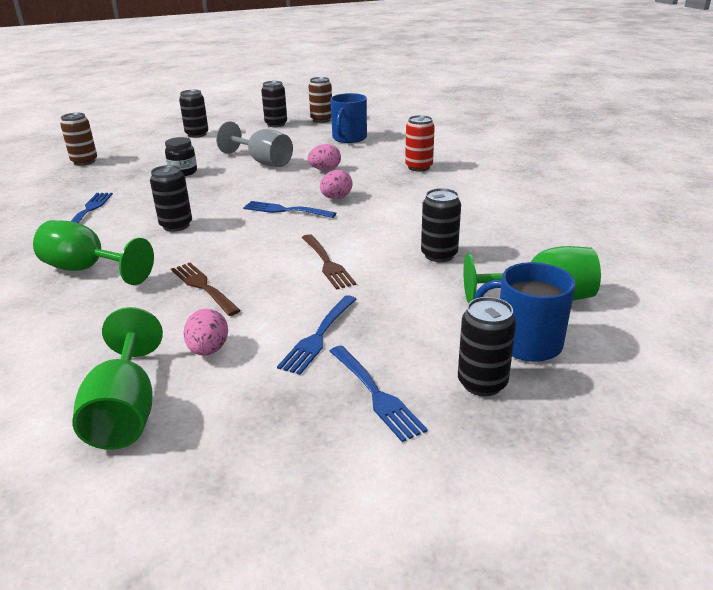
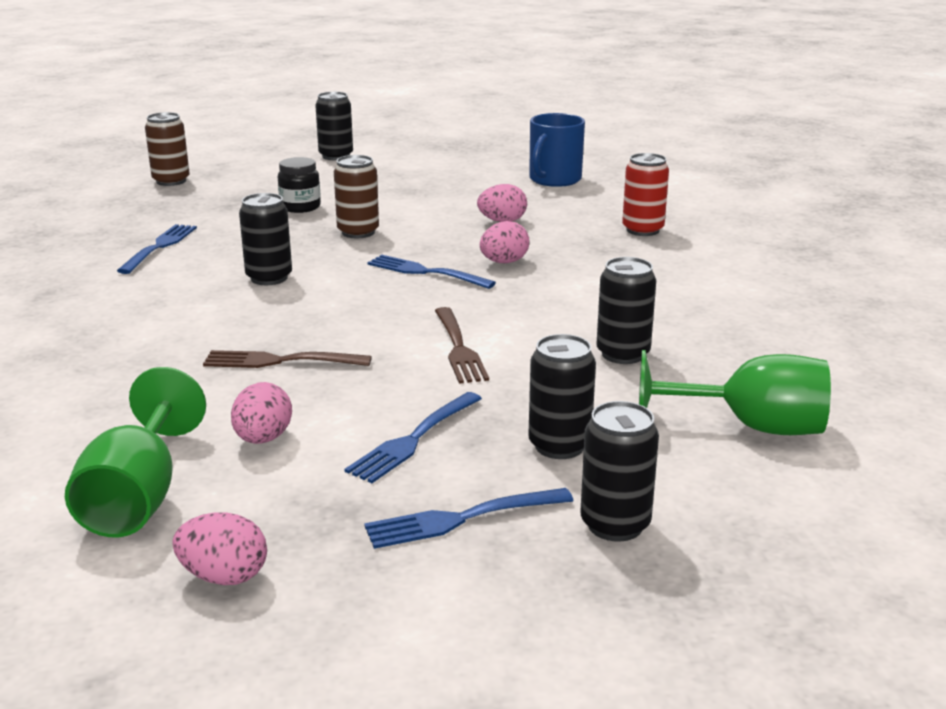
camera: 10 degrees right, 5 degrees down
green goblet [33,220,154,285] -> none
brown fork [171,263,241,316] -> brown fork turned 60 degrees counterclockwise [203,350,372,368]
grey goblet [216,121,293,167] -> none
black can [261,81,287,127] -> black can moved to [528,334,596,459]
brown can [308,77,332,123] -> brown can moved to [334,155,379,238]
blue fork [330,345,428,442] -> blue fork turned 90 degrees clockwise [364,488,574,549]
blue mug [474,262,575,362] -> none
none -> pink egg [172,512,267,585]

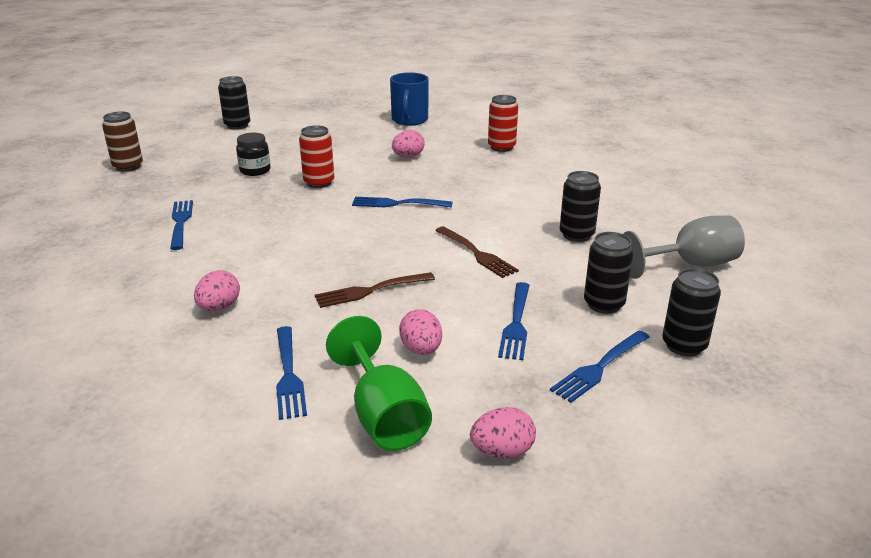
camera: 25 degrees left, 5 degrees up
black can [239,193,292,285] -> none
brown can [334,155,379,238] -> red can [299,125,334,188]
pink egg [480,221,529,263] -> pink egg moved to [194,270,240,311]
green goblet [639,350,831,435] -> grey goblet [623,216,745,279]
none -> blue fork [276,326,307,420]

